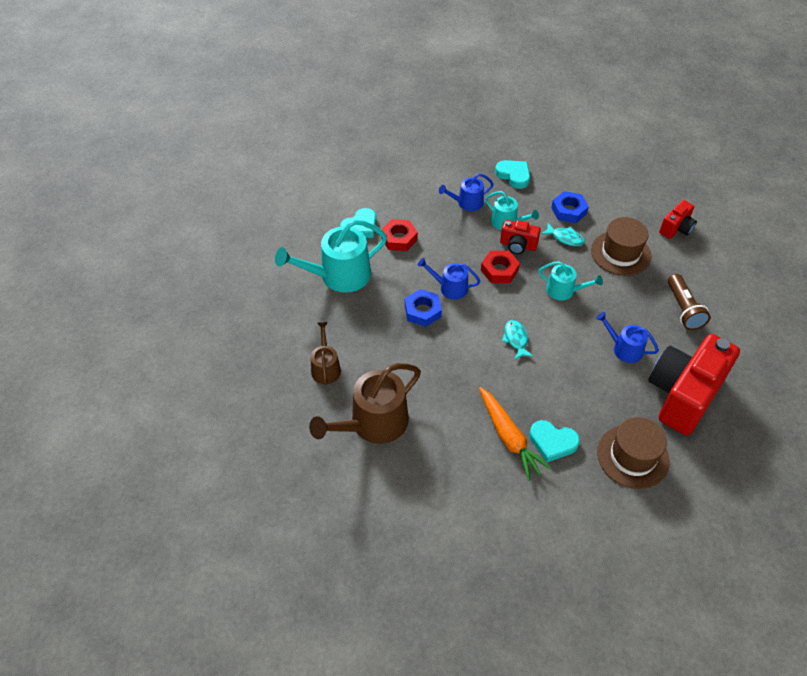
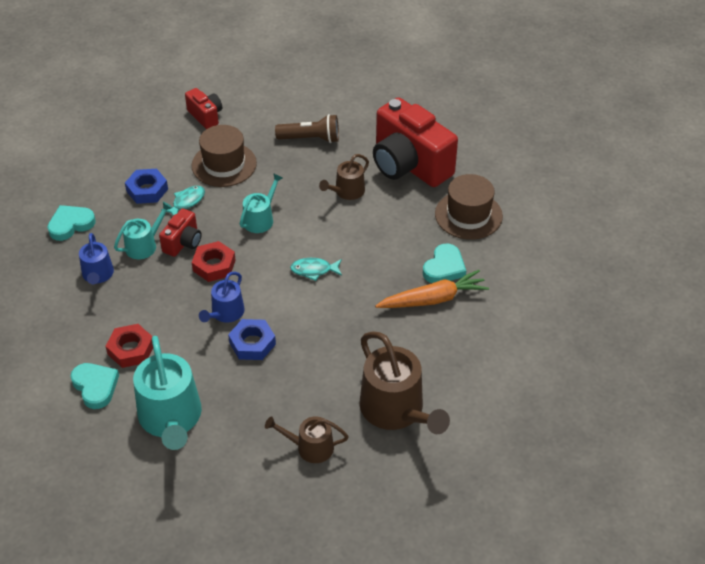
camera: 80 degrees left, 5 degrees down
blue watering can [596,312,659,363] -> brown watering can [319,154,369,200]

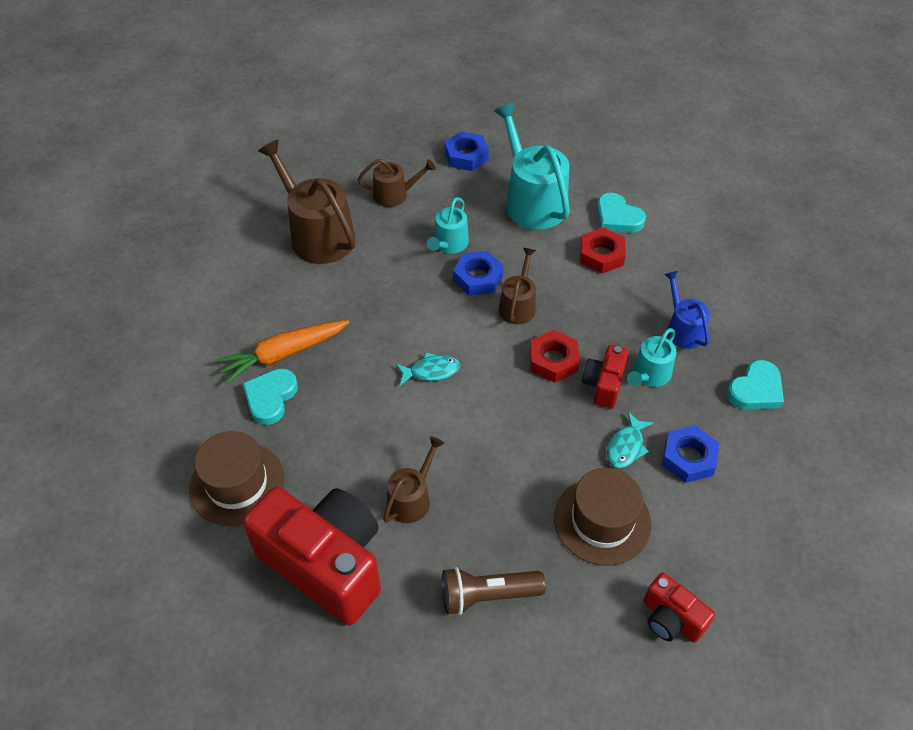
camera: 170 degrees right, 5 degrees up
blue watering can [199,272,245,323] -> brown watering can [499,248,536,324]
turquoise watering can [240,173,283,233] -> turquoise watering can moved to [427,197,469,254]
none -> blue nut [445,132,489,171]

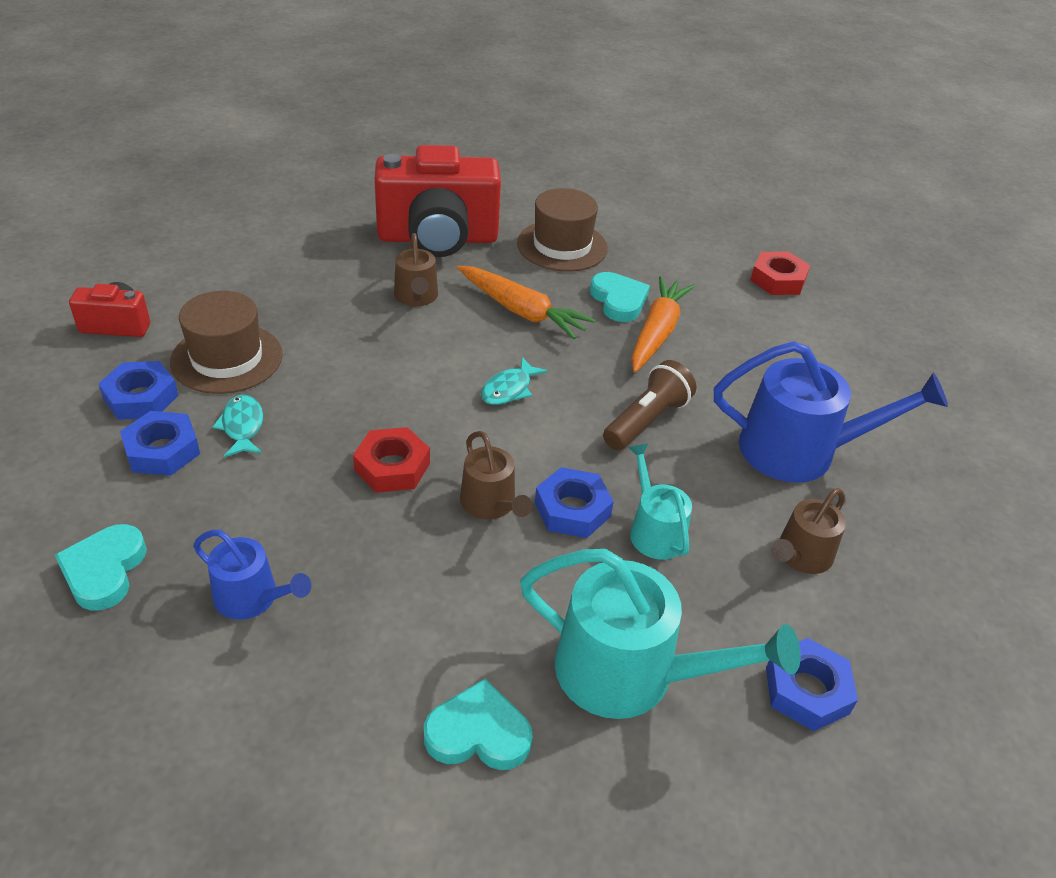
camera: 135 degrees right, 10 degrees down
brown watering can [258,139,355,264] -> blue watering can [714,341,948,483]
brown flashlight [442,567,546,615] -> brown flashlight moved to [603,360,696,450]
red nut [580,227,626,274] -> red nut moved to [750,252,810,295]
red camera [582,345,628,409] -> none
turquoise watering can [627,328,676,387] -> none
none -> blue nut [98,361,178,420]
none -> orange carrot [457,266,595,339]

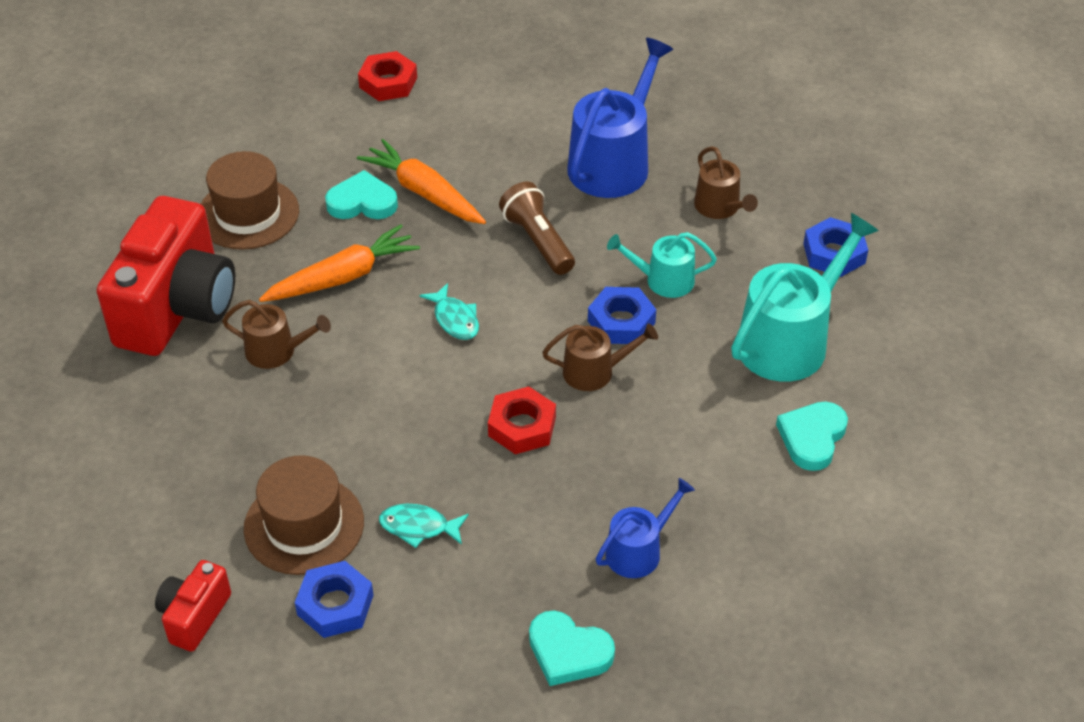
camera: 65 degrees left, 5 degrees up
blue nut [120,411,200,476] -> none

